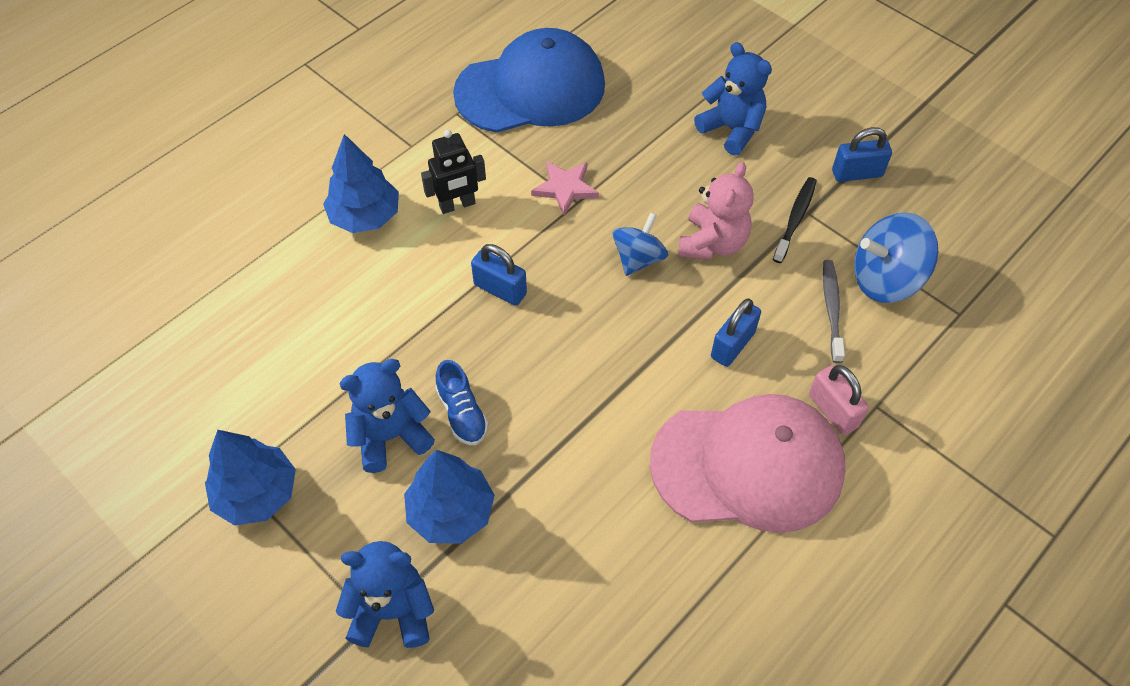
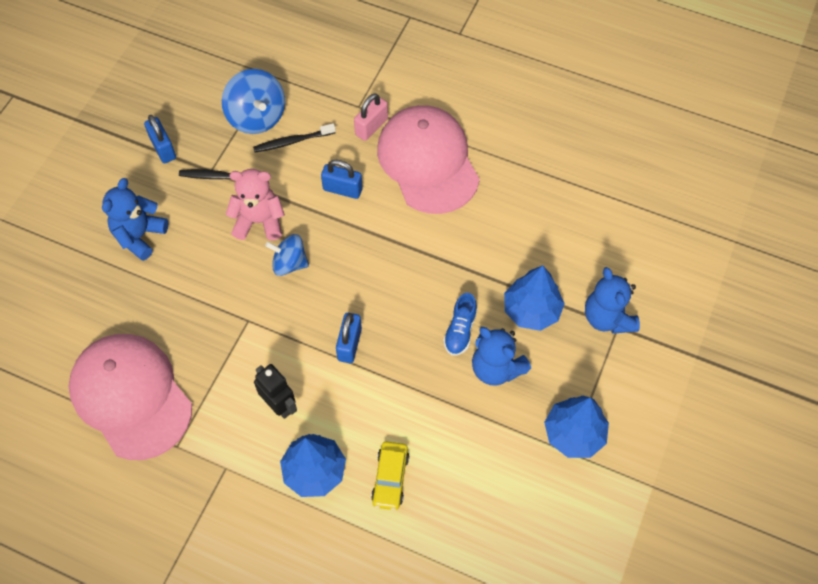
camera: 110 degrees left, 5 degrees up
blue shoe [435,360,488,445] -> blue shoe turned 150 degrees clockwise [443,293,477,356]
blue cap [453,28,605,133] -> pink cap [69,334,192,460]
pink star [531,161,599,215] -> none
grey toothbrush [823,260,845,363] -> black toothbrush [253,123,336,153]
none -> yellow car [371,442,409,511]

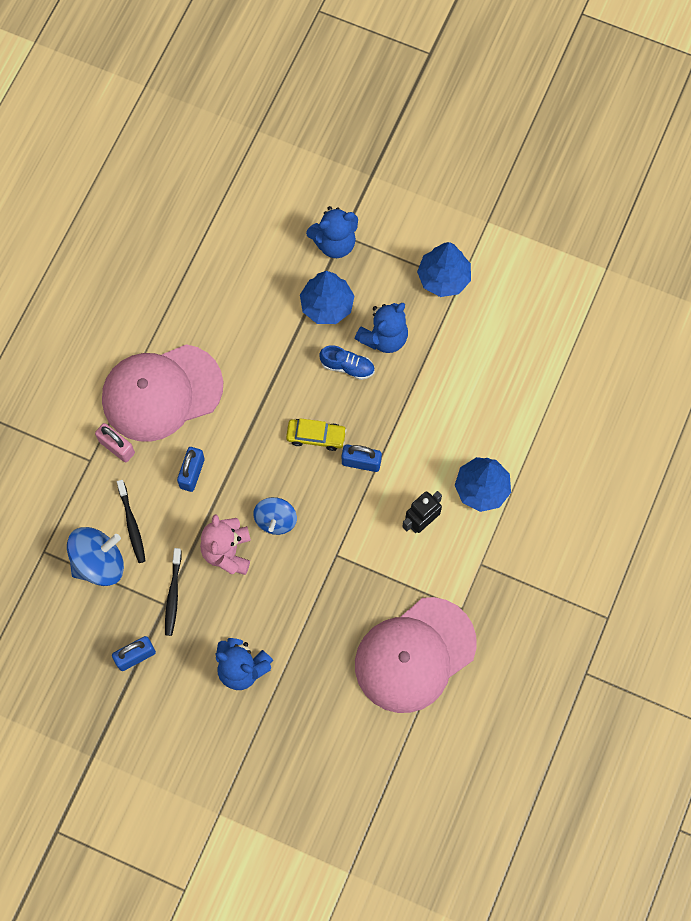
camera: 90 degrees left, 10 degrees up
yellow car [371,442,409,511] -> yellow car moved to [286,418,347,451]

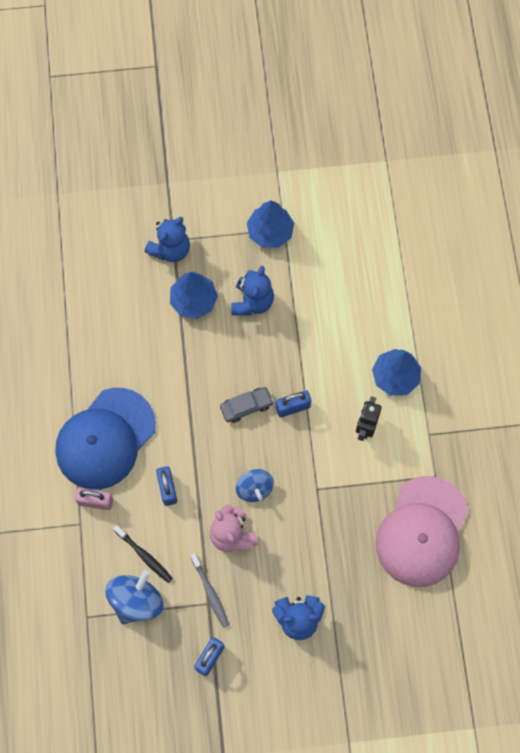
camera: 30 degrees left, 0 degrees up
pink cap [102,344,223,442] -> blue cap [55,388,156,490]
black toothbrush [165,548,182,636] -> grey toothbrush [190,553,229,628]
yellow car [286,418,347,451] -> grey car [220,387,274,423]
blue shoe [319,345,375,380] -> none

